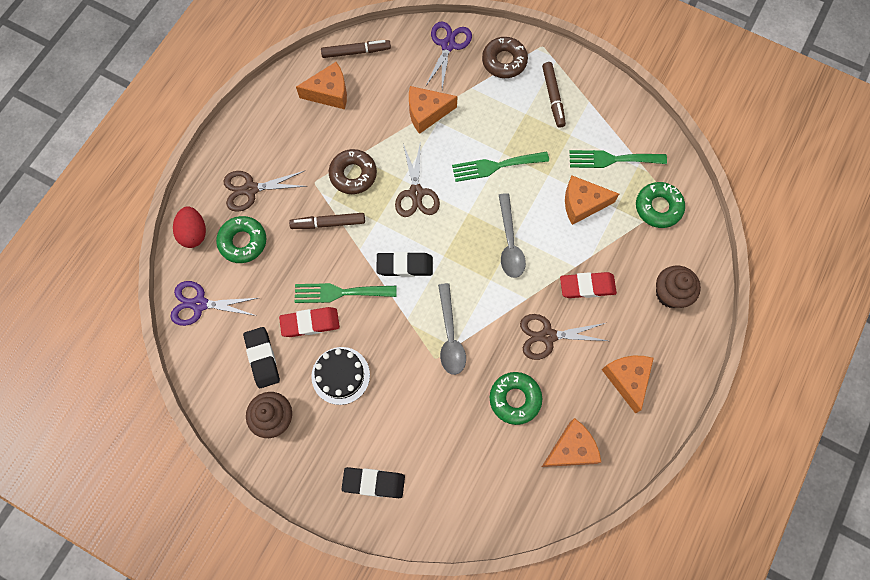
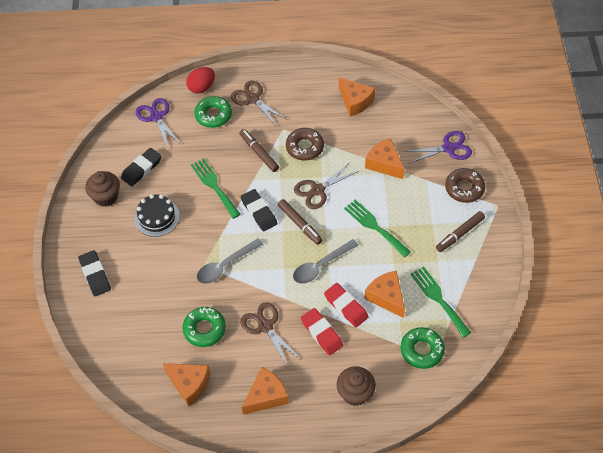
camera: 60 degrees right, 15 degrees down
red eraser [279,307,340,337] -> red eraser moved to [324,283,369,327]
brown marker [321,40,391,58] -> brown marker moved to [278,199,322,245]

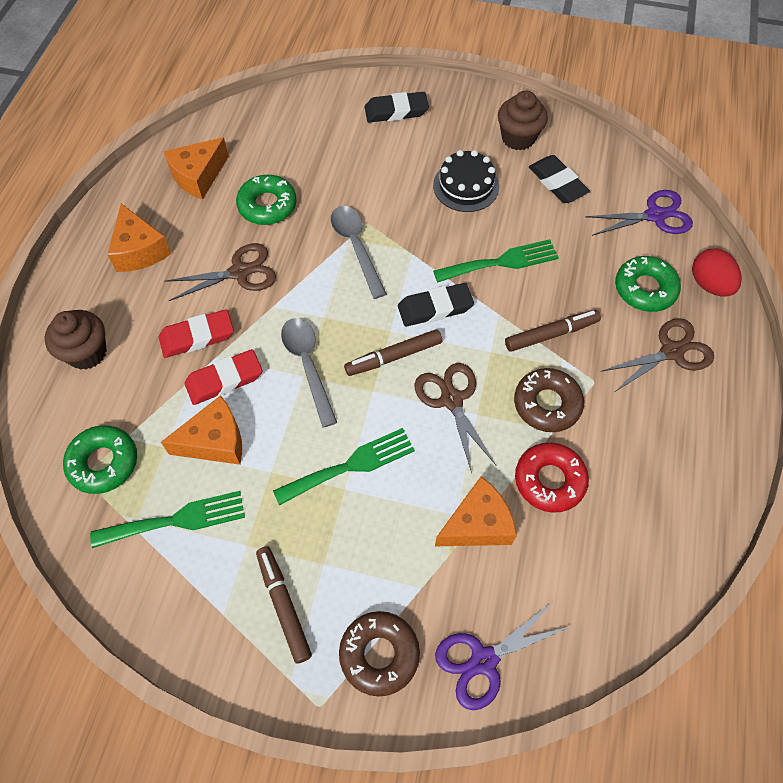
camera: 105 degrees right, 5 degrees up
orange cheese [339,77,375,117] -> none
purple scissors [404,131,472,164] -> purple scissors turned 60 degrees clockwise [435,603,569,710]
none -> red donut [515,443,589,513]

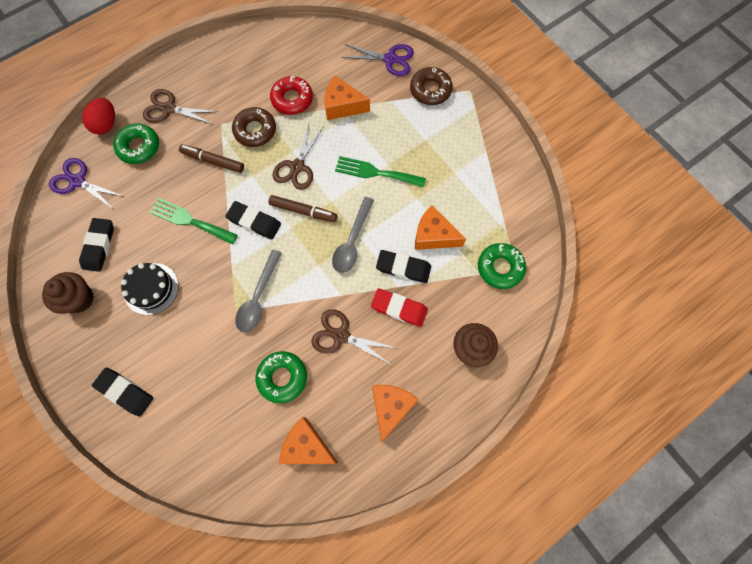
camera: 140 degrees left, 10 degrees up
green fork [90,491,245,548] -> none
orange cheese [163,137,229,200] -> orange cheese turned 150 degrees counterclockwise [279,417,338,464]
red eraser [184,349,262,405] -> black eraser [376,250,431,283]
brown marker [256,546,312,664] -> none

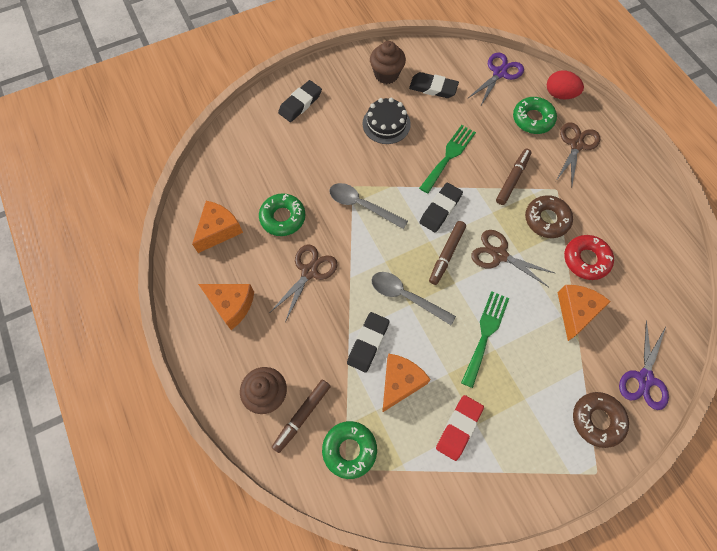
camera: 100 degrees right, 5 degrees down
red eraser [371,288,428,327] -> red eraser moved to [436,395,484,461]
none -> brown marker [272,380,331,453]

